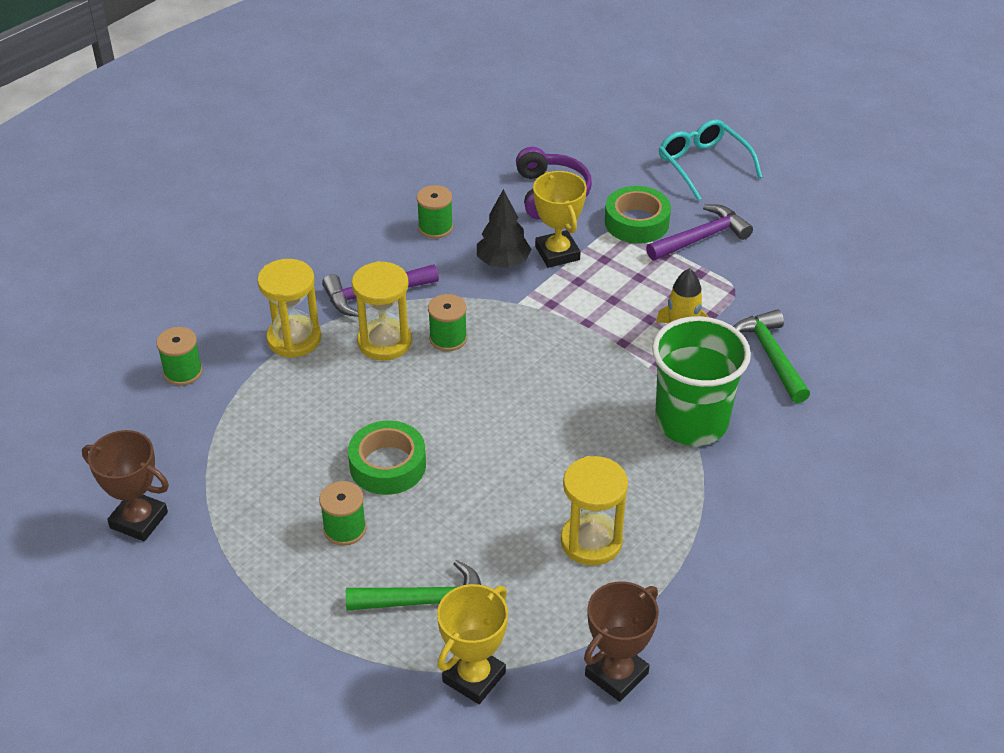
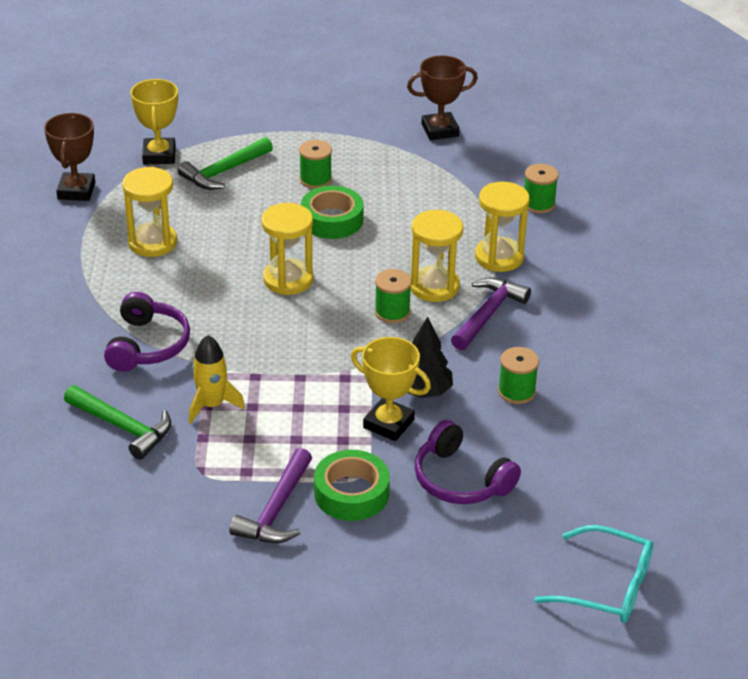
camera: 140 degrees right, 5 degrees down
green cup [652,316,751,446] -> purple headphones [104,292,190,372]
turquoise glasses [659,119,762,201] -> turquoise glasses moved to [534,525,653,623]
none -> yellow hourglass [261,203,313,295]

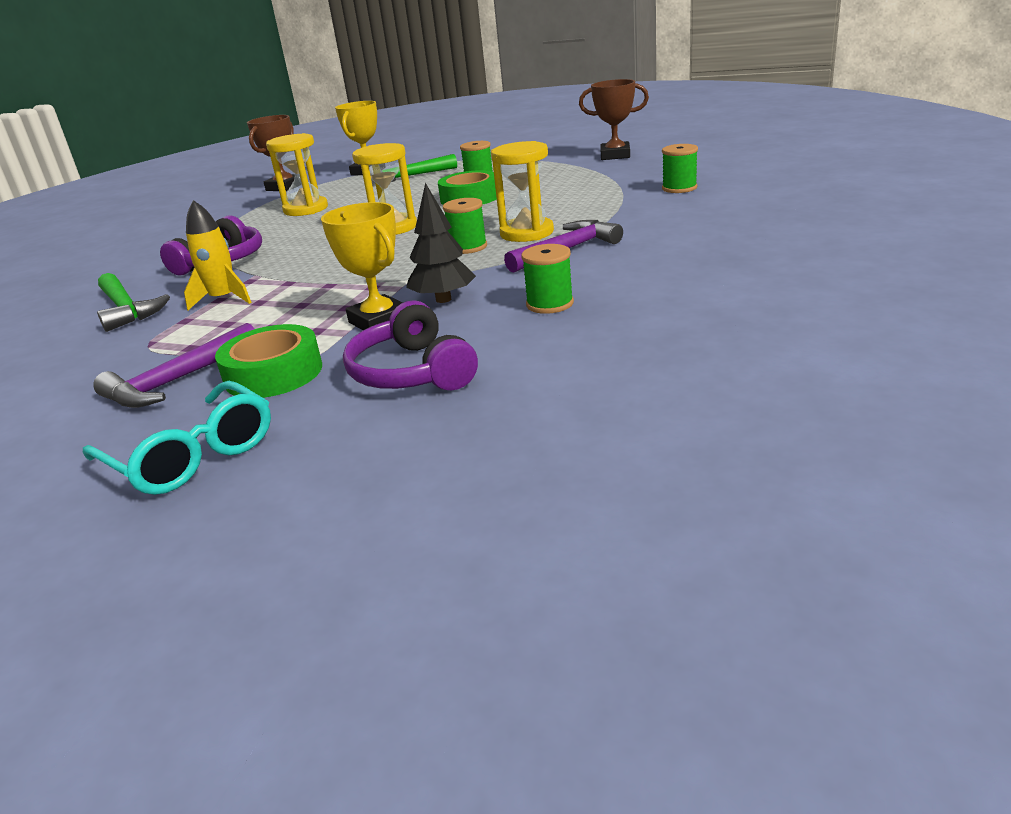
camera: 25 degrees right, 10 degrees down
yellow hourglass [475,182,530,272] -> none
turquoise glasses [534,525,653,623] -> turquoise glasses moved to [83,381,271,495]

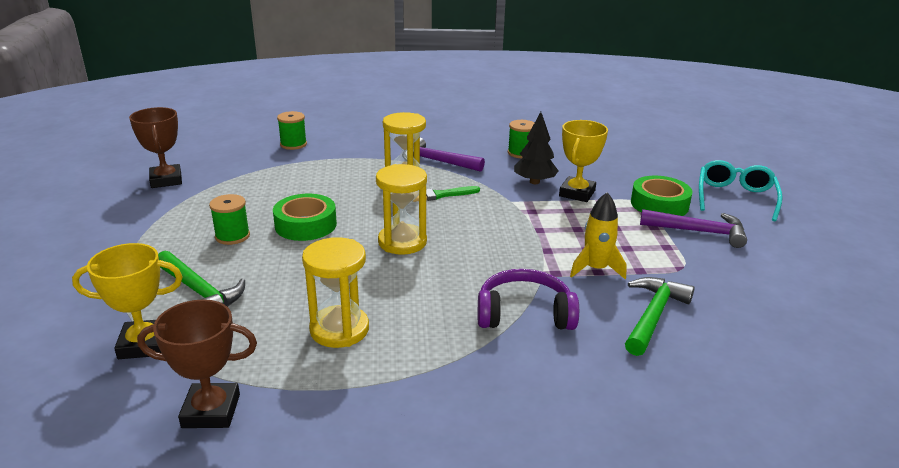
camera: 120 degrees left, 0 degrees up
purple headphones [343,300,478,390] -> none
green spool [443,198,487,254] -> green brush [413,186,480,202]

